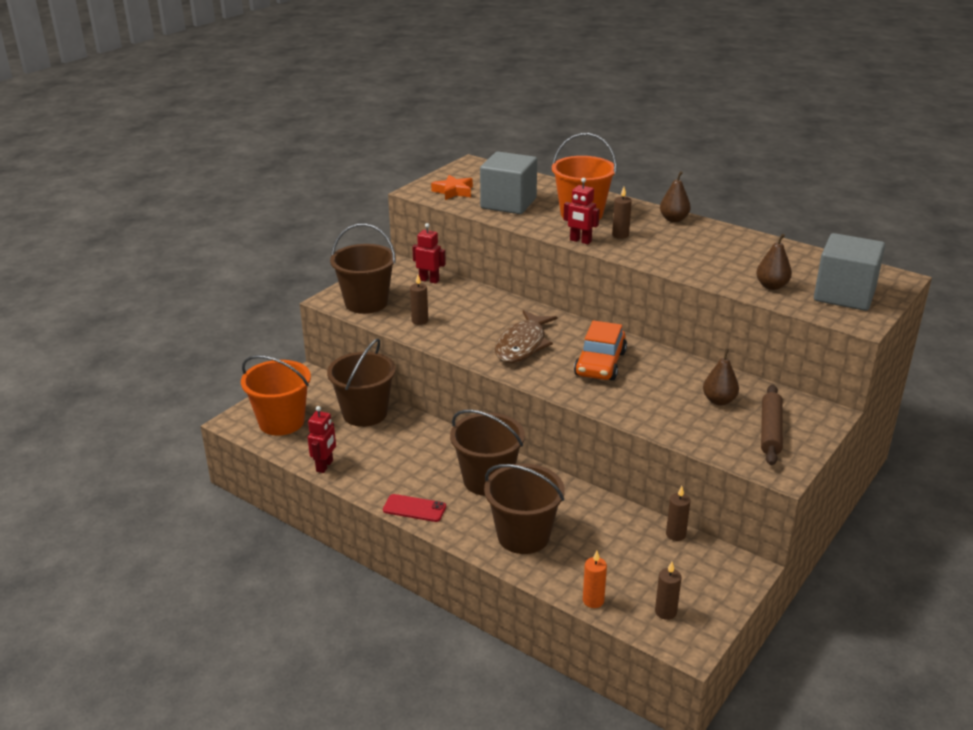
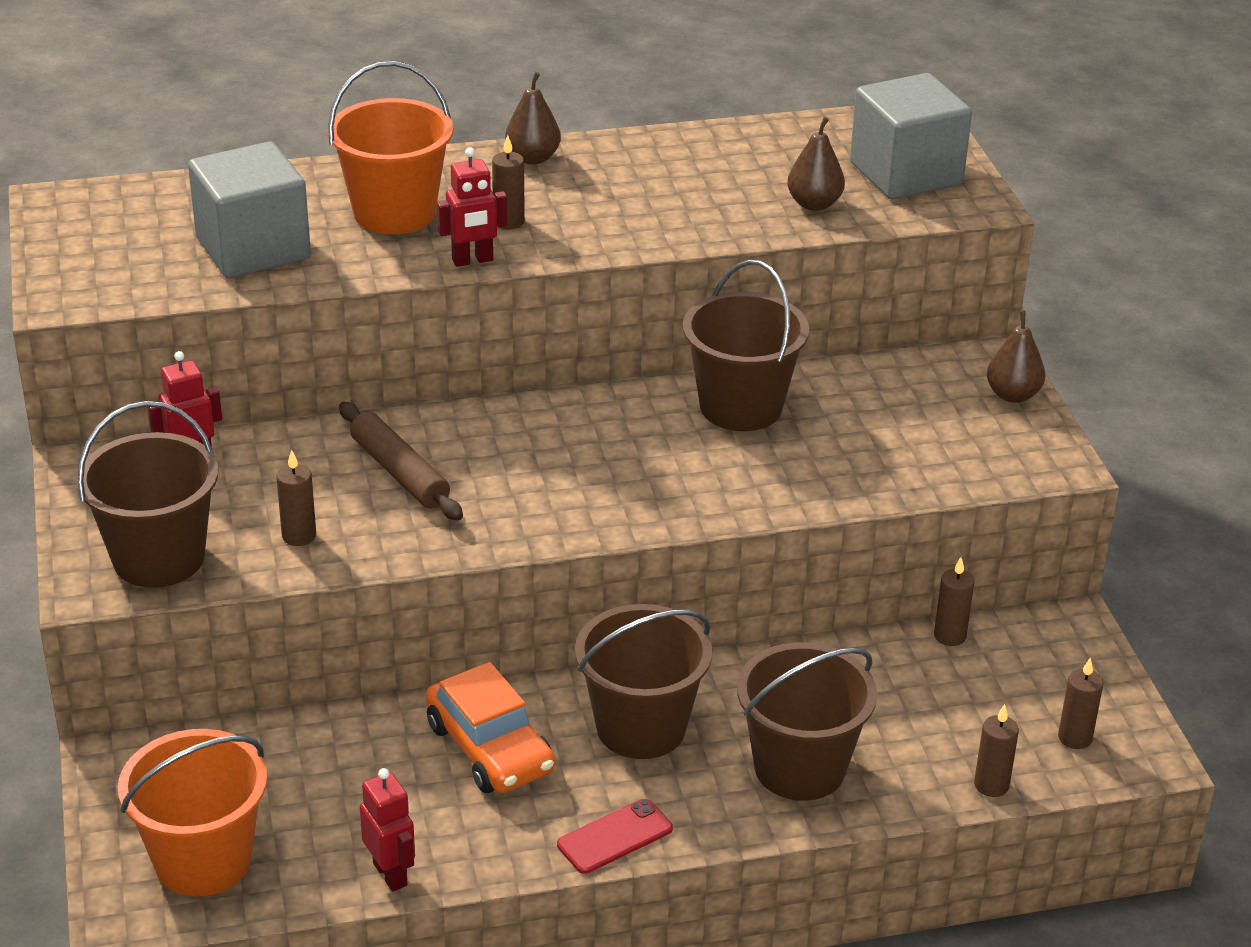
camera: 50 degrees left, 5 degrees up
brown bucket [327,338,396,427] -> brown bucket moved to [683,260,809,431]
orange star [431,175,473,200] -> none
brown fish [495,310,557,363] -> none
orange car [574,320,627,381] -> orange car moved to [426,662,555,793]
orange candle [583,551,607,608] -> brown candle [974,704,1019,797]
brown pear [703,348,739,406] -> brown pear moved to [987,310,1046,403]
brown rolling pin [761,385,783,465] -> brown rolling pin moved to [339,402,463,521]

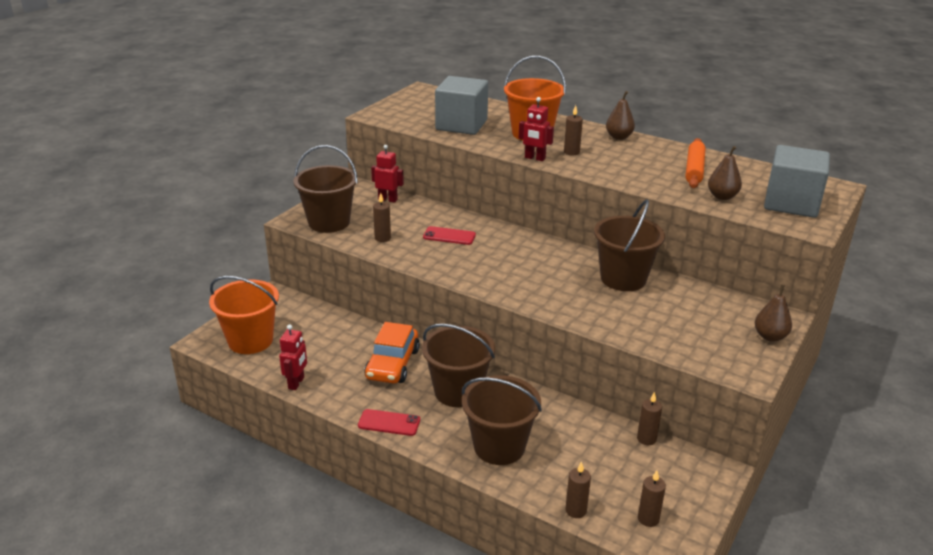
camera: 45 degrees right, 5 degrees down
brown rolling pin [339,402,463,521] -> red phone [423,226,476,245]
none -> orange rolling pin [685,138,706,188]

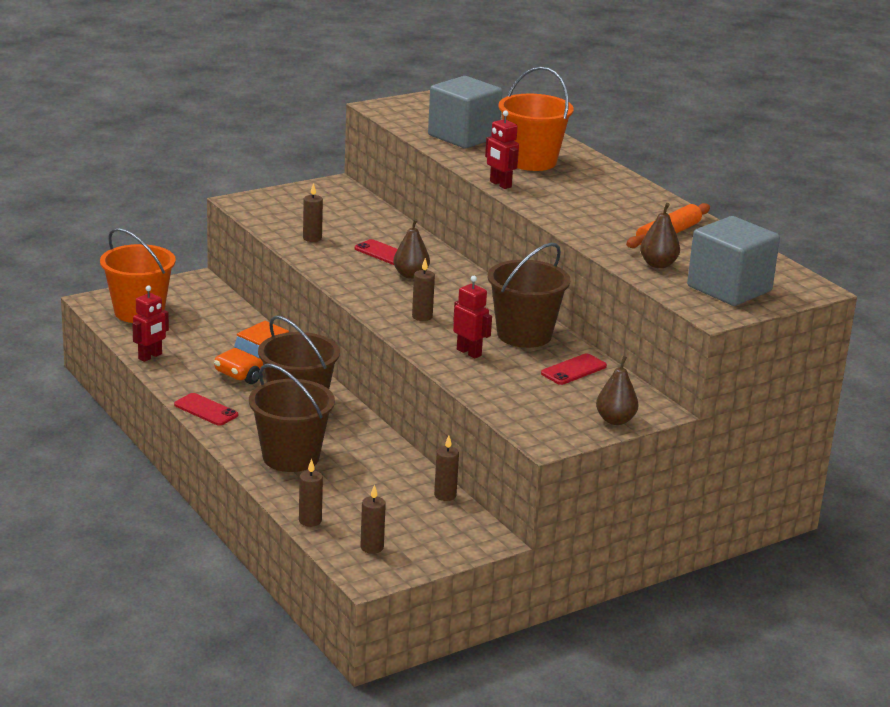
camera: 25 degrees right, 5 degrees down
brown bucket [293,145,358,233] -> none
red robot [371,145,404,203] -> red robot moved to [453,276,492,358]
brown candle [564,105,583,155] -> brown candle moved to [412,258,435,321]
brown pear [606,91,635,140] -> brown pear moved to [394,219,430,279]
none -> red phone [541,353,607,385]

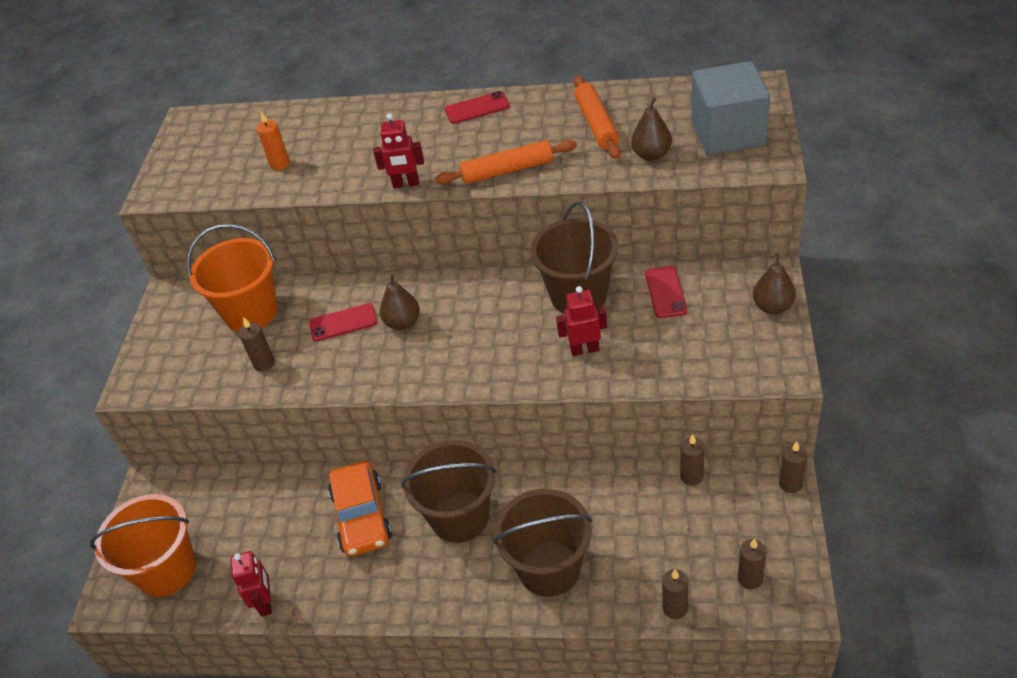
camera: 45 degrees left, 20 degrees up
red phone [174,393,238,426] -> red phone moved to [445,91,510,124]
brown candle [412,258,435,321] -> brown candle moved to [779,441,807,493]
grey cube [428,76,503,148] -> orange candle [257,111,290,170]
orange bucket [498,67,574,171] -> orange bucket moved to [186,224,278,332]
none -> orange rolling pin [435,140,577,184]

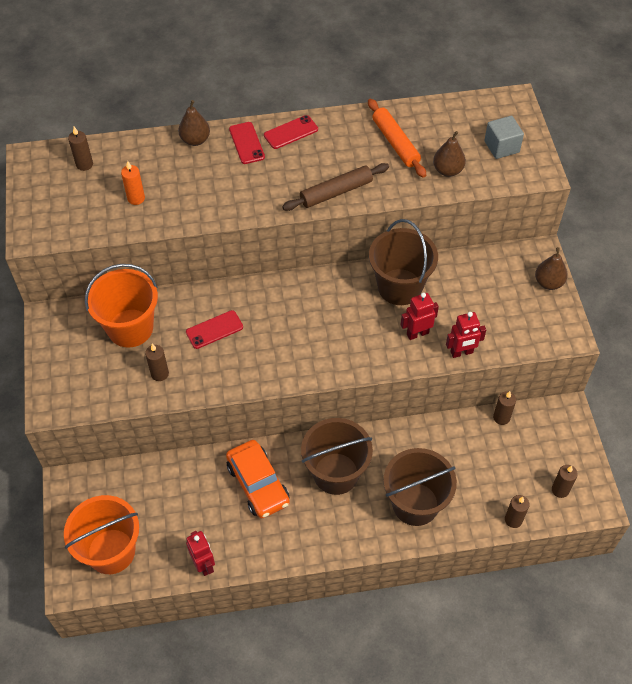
camera: 20 degrees left, 10 degrees up
red robot [373,113,424,188] -> red robot moved to [446,312,486,358]
brown pear [380,273,420,330] -> brown pear moved to [178,100,210,146]
orange rolling pin [435,140,577,184] -> brown rolling pin [282,163,389,211]
red phone [645,266,687,318] -> red phone moved to [229,122,265,164]
grey cube [691,61,770,155] -> grey cube [484,116,524,159], size x0.57
brown candle [779,441,807,493] -> brown candle moved to [68,127,93,171]

